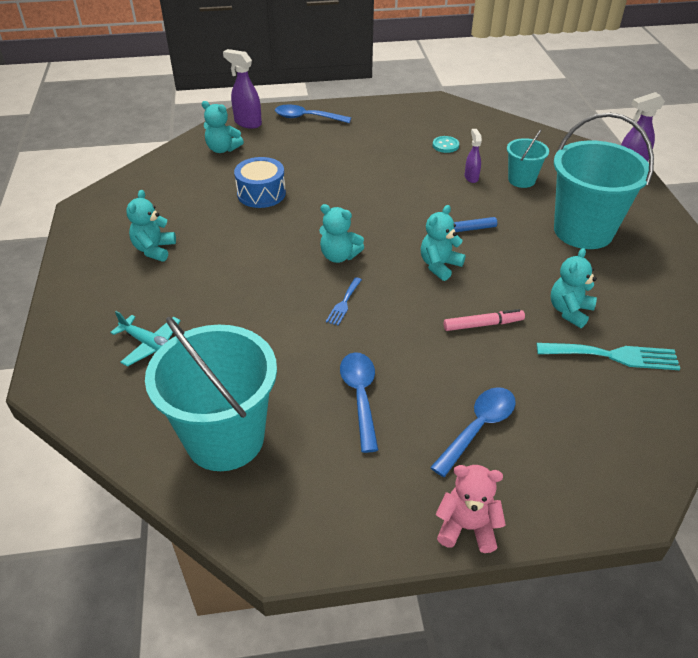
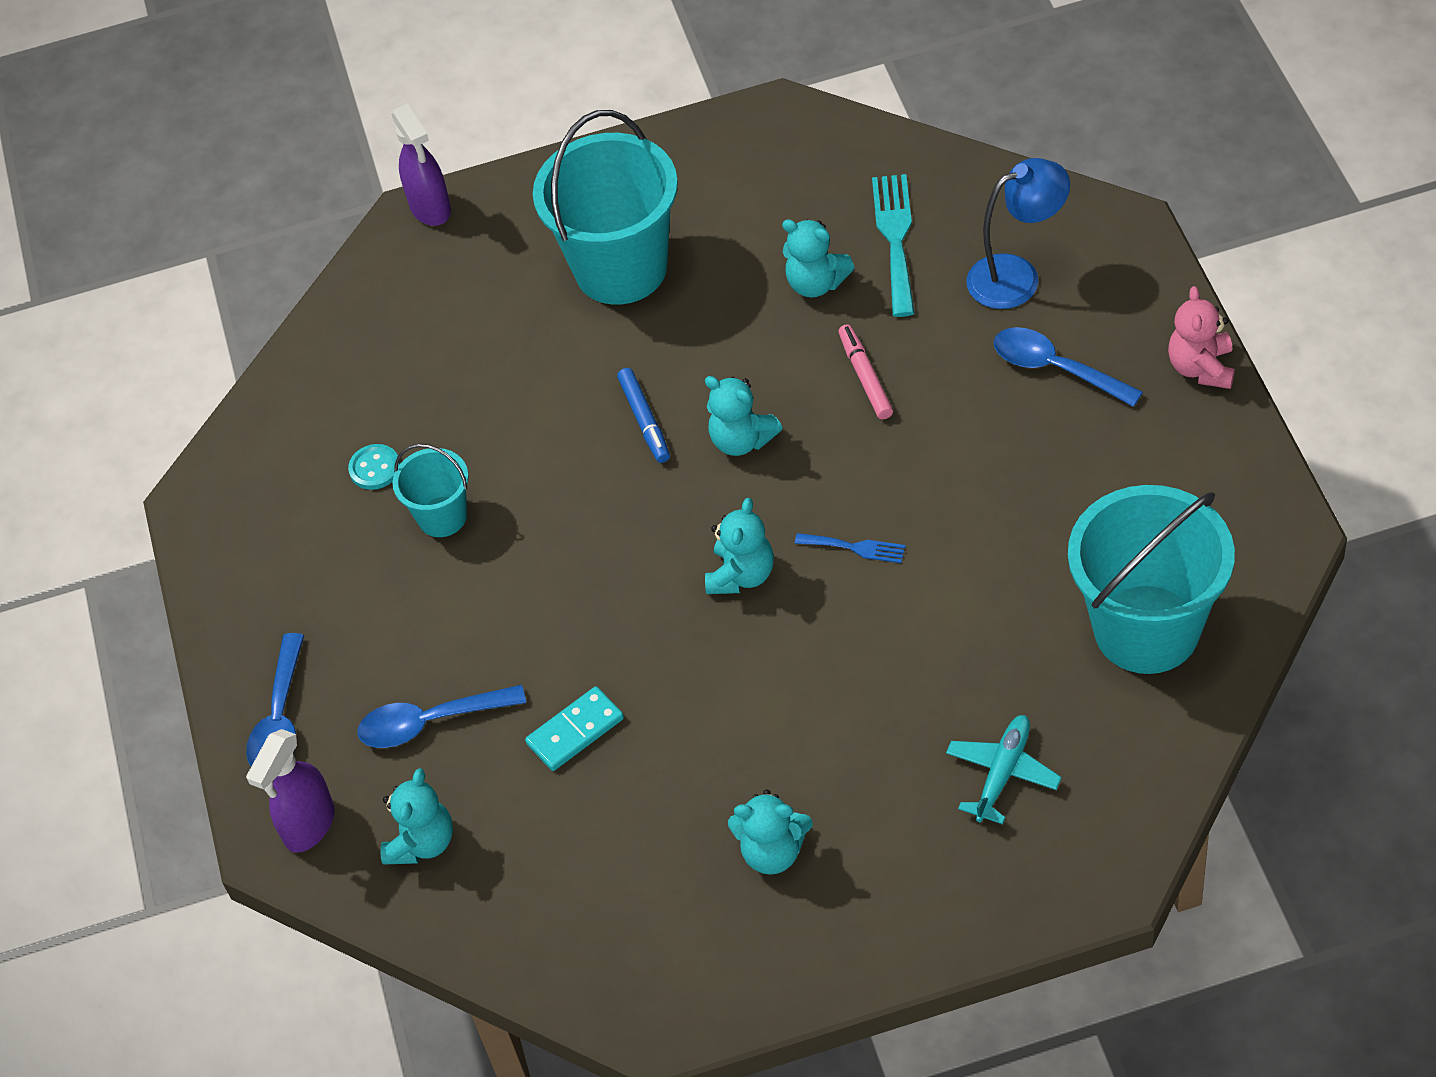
camera: 90 degrees left, 10 degrees up
blue drum [234,157,286,208] -> turquoise domino [525,686,624,771]
blue spoon [340,352,378,453] -> blue spoon moved to [357,685,526,748]
purple spray bottle [465,129,482,183] -> none
turquoise bucket [507,129,549,188] -> turquoise bucket moved to [392,444,469,537]
none -> blue lamp [966,158,1070,309]

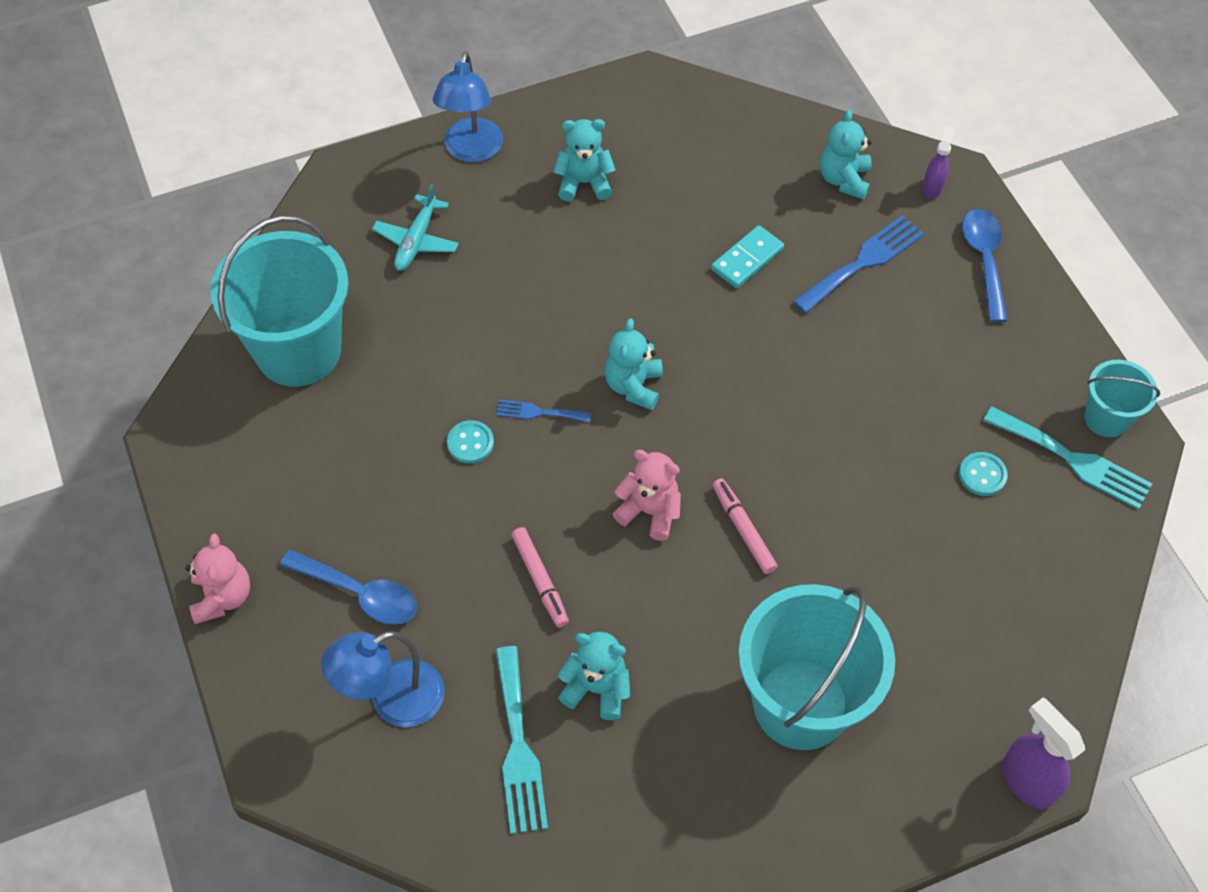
camera: 165 degrees right, 5 degrees up
purple spray bottle [246,729,335,853] -> purple spray bottle [922,125,954,199], size x0.61
blue spoon [357,685,526,748] -> blue fork [793,215,924,313]
turquoise bucket [392,444,469,537] -> turquoise bucket moved to [1085,360,1160,437]
blue marker [617,368,670,463] -> pink marker [712,478,778,574]
turquoise teddy bear [705,376,782,456] -> pink teddy bear [613,450,681,541]
none -> blue lamp [433,51,503,162]
none -> turquoise button [447,420,494,464]
none -> turquoise fork [983,407,1153,510]

